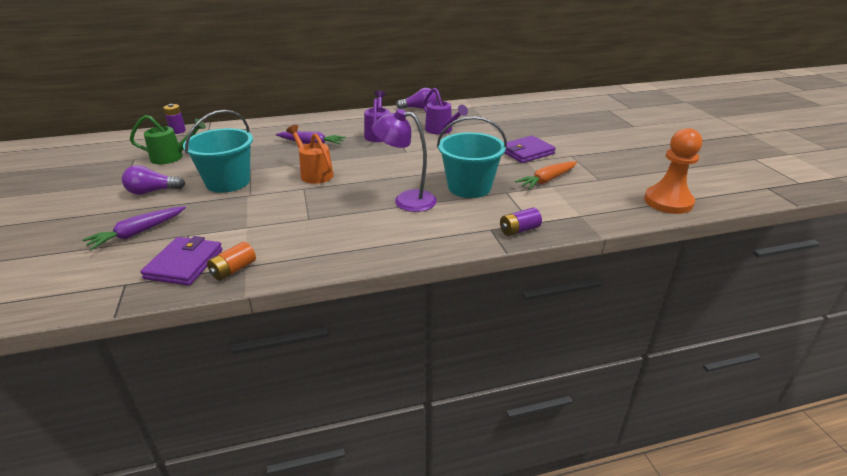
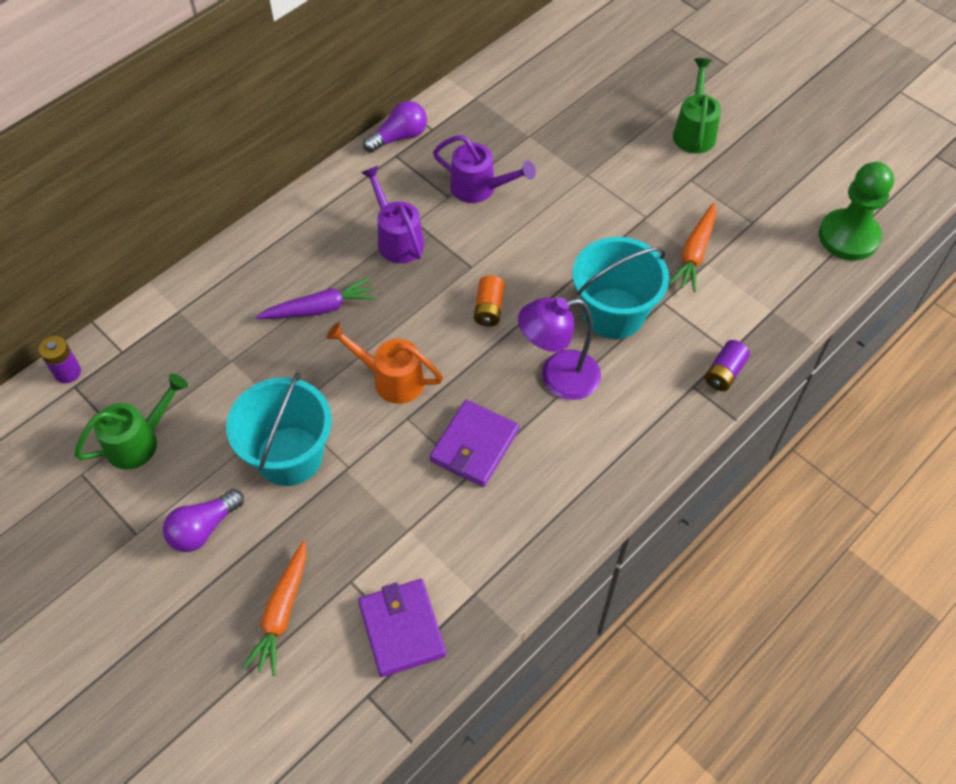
camera: 30 degrees left, 25 degrees up
purple carrot [82,206,186,250] -> orange carrot [243,541,306,676]
orange battery [207,242,256,281] -> orange battery moved to [474,275,505,327]
purple wallet [505,136,556,163] -> purple wallet moved to [430,400,519,487]
orange pawn [644,128,702,214] -> green pawn [819,162,894,261]
none -> green watering can [673,58,721,153]

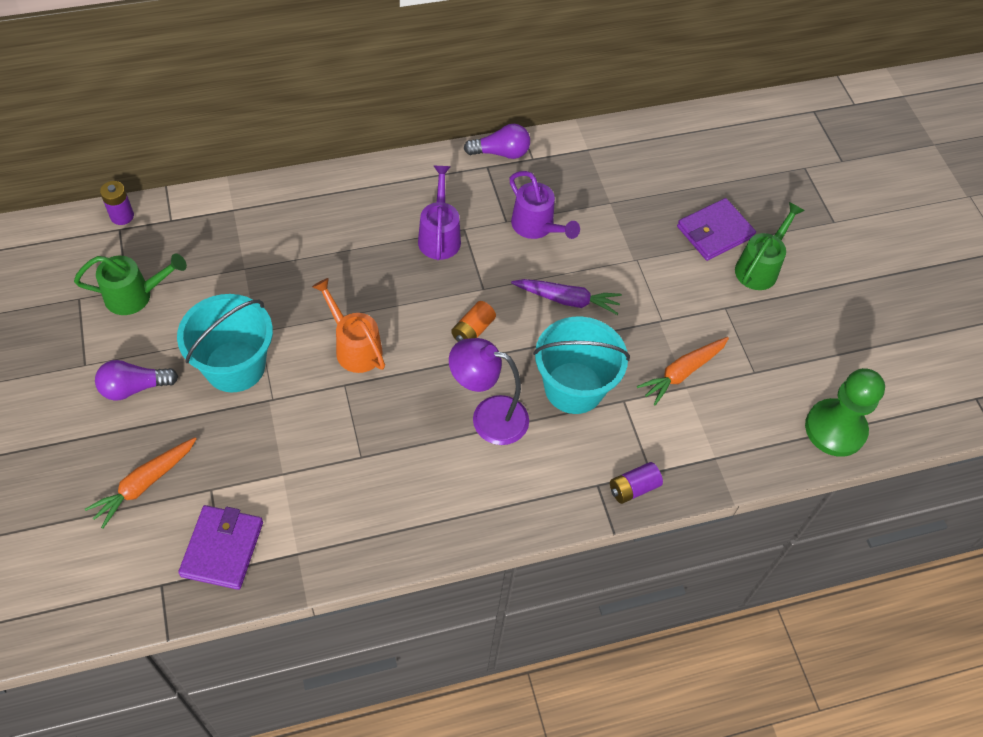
camera: 25 degrees right, 0 degrees up
purple carrot [256,277,376,319] -> purple carrot moved to [511,279,622,315]
purple wallet [430,400,519,487] -> purple wallet moved to [677,198,756,261]

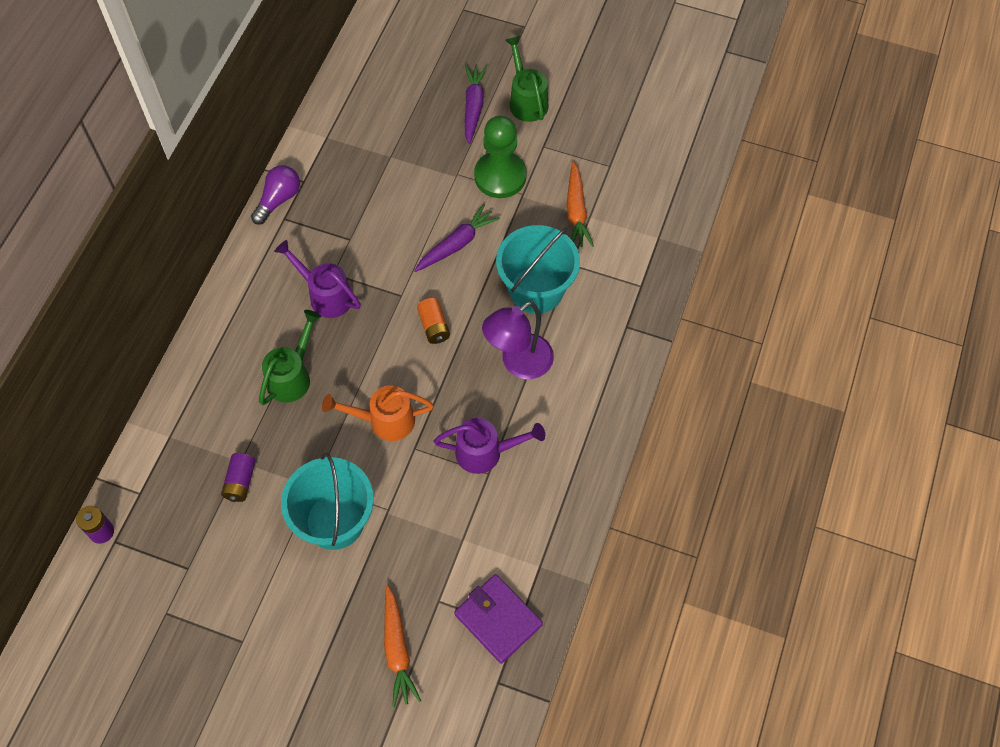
camera: 50 degrees left, 5 degrees up
green watering can [74,254,187,315] -> green watering can moved to [259,310,321,405]
purple light bulb [95,360,178,400] -> none
purple watering can [509,171,580,239] -> purple watering can moved to [434,418,545,474]
purple battery [610,462,663,504] -> purple battery moved to [221,453,256,502]
purple wallet [677,198,756,261] -> purple carrot [465,65,488,144]
green pawn [805,368,885,457] -> green pawn moved to [474,116,527,198]

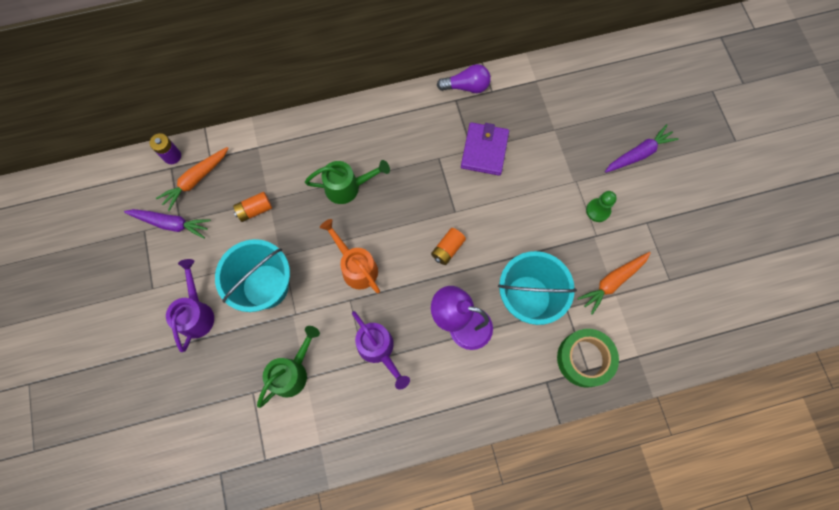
camera: 55 degrees right, 10 degrees up
purple battery [221,453,256,502] -> orange battery [233,192,272,222]
purple watering can [274,240,361,318] -> purple watering can moved to [166,259,214,352]
orange carrot [384,586,421,707] -> orange carrot moved to [156,147,228,211]
purple carrot [414,204,500,272] -> purple carrot moved to [124,209,211,239]
purple wallet [454,574,543,664] -> purple wallet moved to [461,122,509,176]
green pawn [474,116,527,198] -> green pawn [586,191,617,222], size x0.54
green watering can [505,36,548,122] -> green watering can moved to [257,326,320,408]
none -> green tape [557,329,619,388]

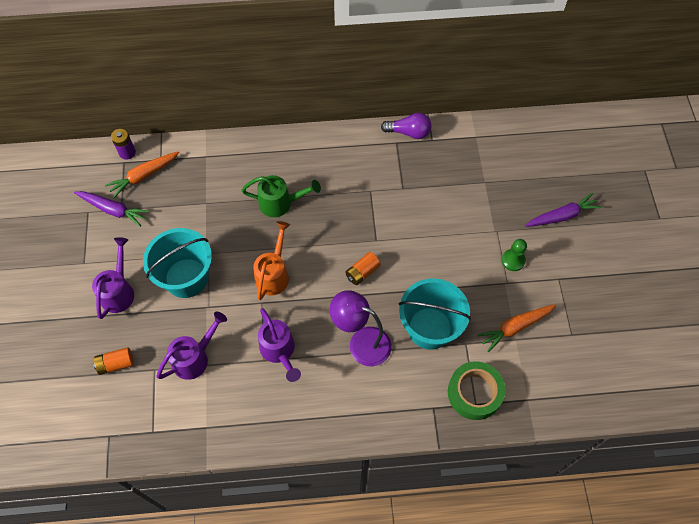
camera: 10 degrees right, 10 degrees down
orange battery [233,192,272,222] -> orange battery moved to [93,347,134,375]
green watering can [257,326,320,408] -> purple watering can [157,312,227,380]
orange watering can [320,219,380,293] -> orange watering can turned 45 degrees clockwise [253,221,290,300]
purple wallet [461,122,509,176] -> none

